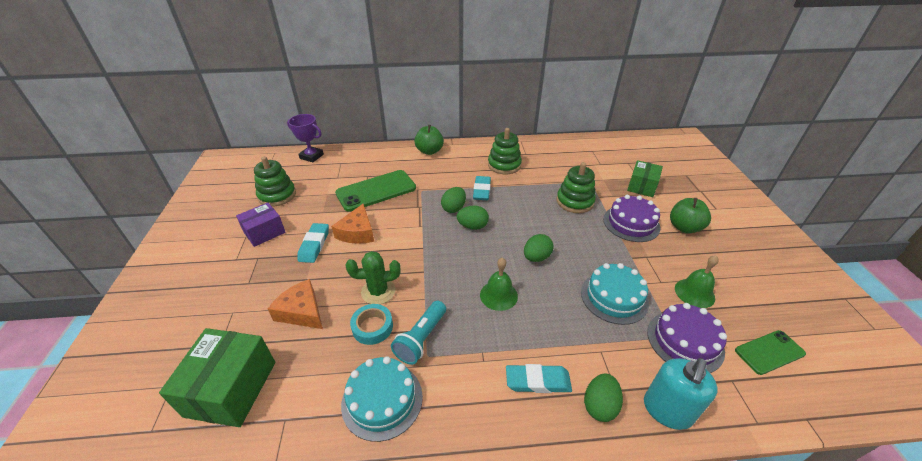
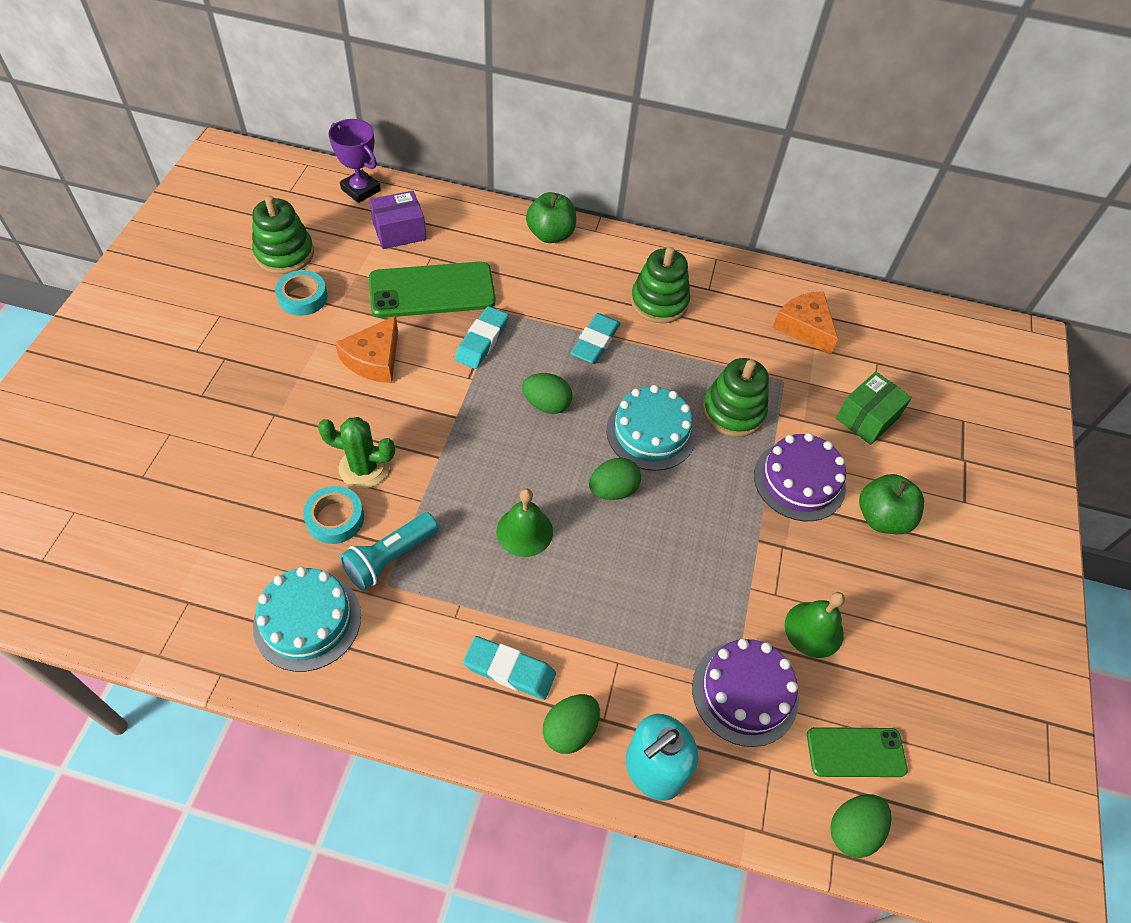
camera: 15 degrees right, 15 degrees up
green box [159,328,275,427] -> none
purple box [236,202,286,247] -> purple box moved to [369,191,426,249]
orange cheese [268,279,323,329] -> orange cheese moved to [772,291,838,355]
turquoise eraser [297,223,329,263] -> turquoise eraser moved to [455,306,509,369]
green egg [441,187,466,213] -> green egg moved to [830,794,892,858]
turquoise cake [581,263,649,325] -> turquoise cake moved to [606,385,696,471]
none -> turquoise tape [275,270,328,316]

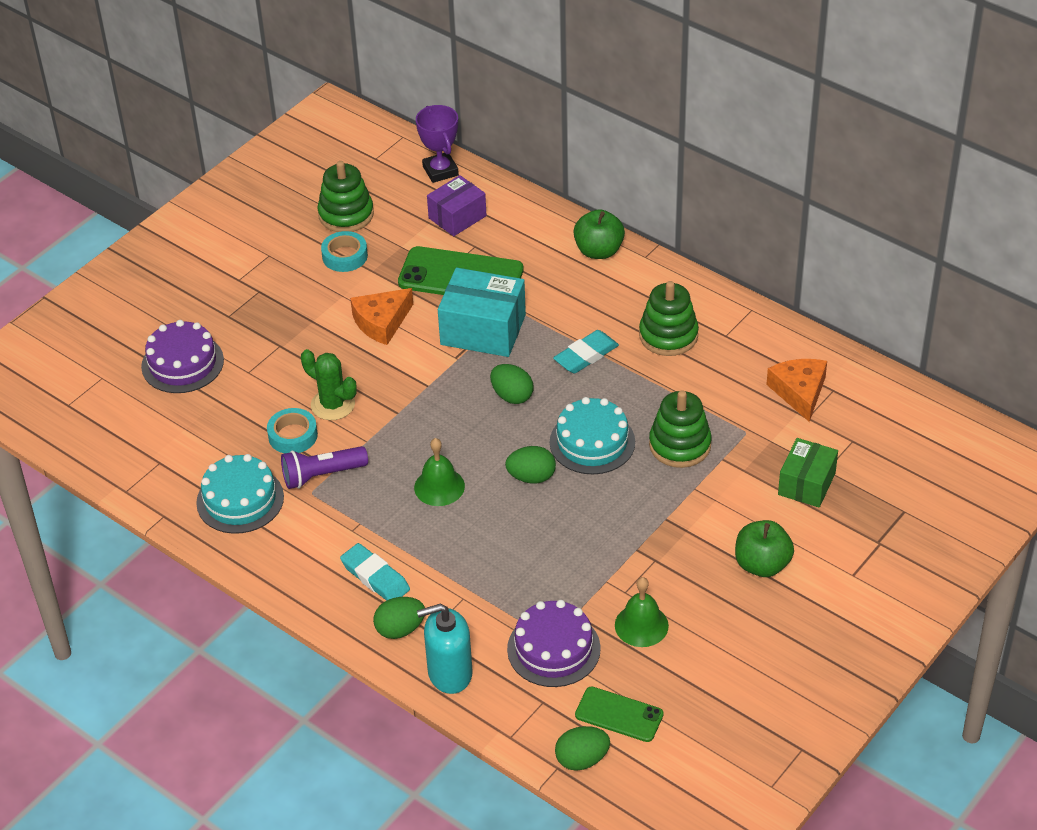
camera: 30 degrees right, 10 degrees down
turquoise flashlight [340,512,438,590] -> purple flashlight [281,446,368,489]
purple box [369,191,426,249] -> purple box turned 45 degrees counterclockwise [427,175,487,236]
turquoise eraser [455,306,509,369] -> turquoise box [438,268,526,357]
purple cake [754,433,846,521] -> purple cake moved to [141,320,224,393]
green box [836,371,912,445] -> green box turned 45 degrees counterclockwise [778,438,838,507]

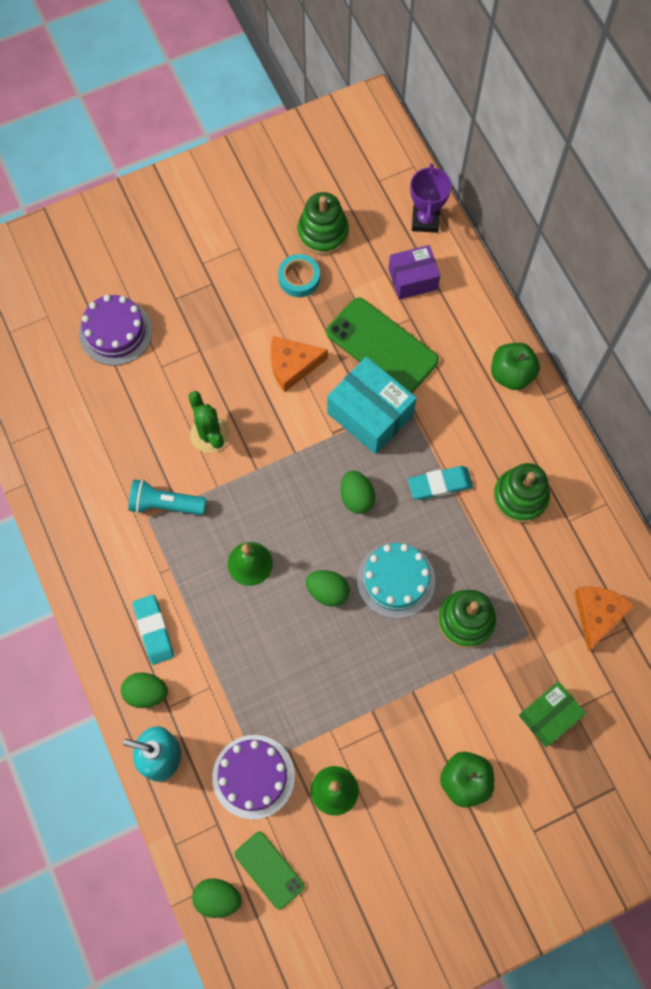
camera: 25 degrees right, 25 degrees up
turquoise cake [196,454,284,534] -> none
turquoise tape [267,408,318,453] -> none
purple flashlight [281,446,368,489] -> turquoise flashlight [128,480,206,515]

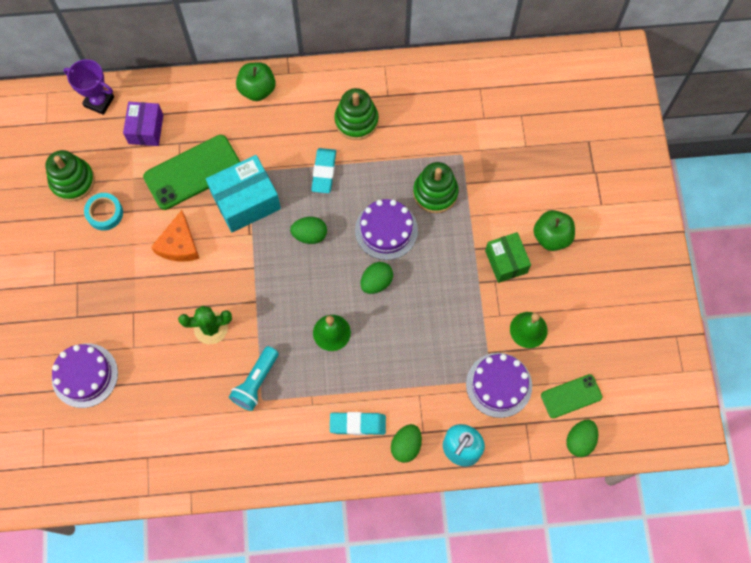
camera: 70 degrees left, 0 degrees up
turquoise cake [357,542,435,619] -> purple cake [355,199,418,260]
green box [519,681,586,747] -> green box moved to [485,232,531,283]
orange cheese [574,586,634,651] -> none

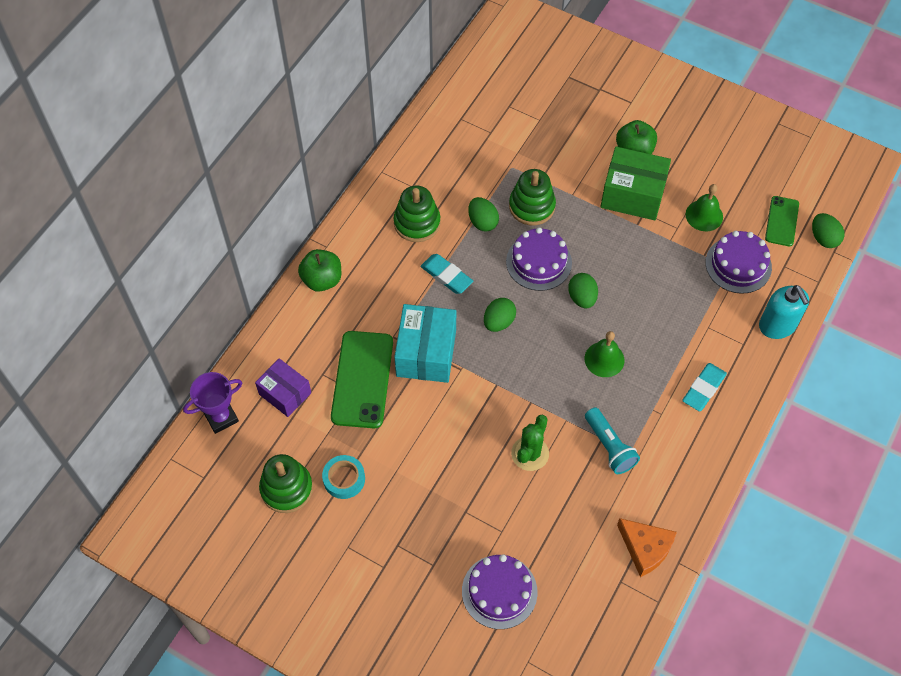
camera: 55 degrees left, 10 degrees down
orange cheese [151,210,200,262] -> orange cheese moved to [617,518,677,577]
green egg [391,424,422,463] -> green egg moved to [468,197,499,232]
green box [485,232,531,283] -> green box [600,146,671,220], size x1.53

